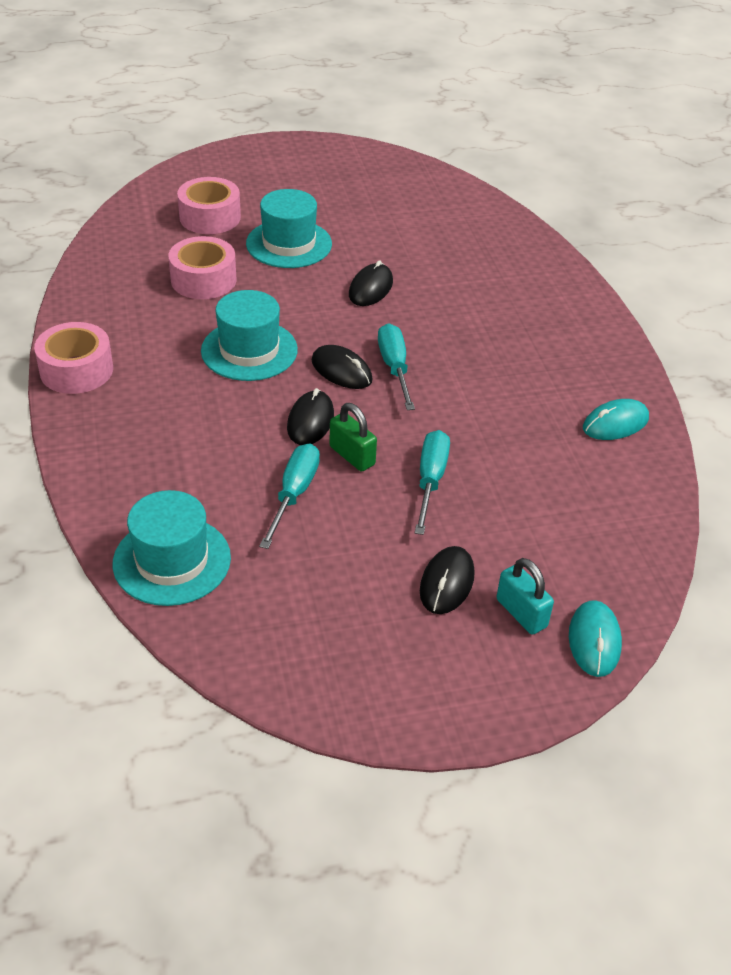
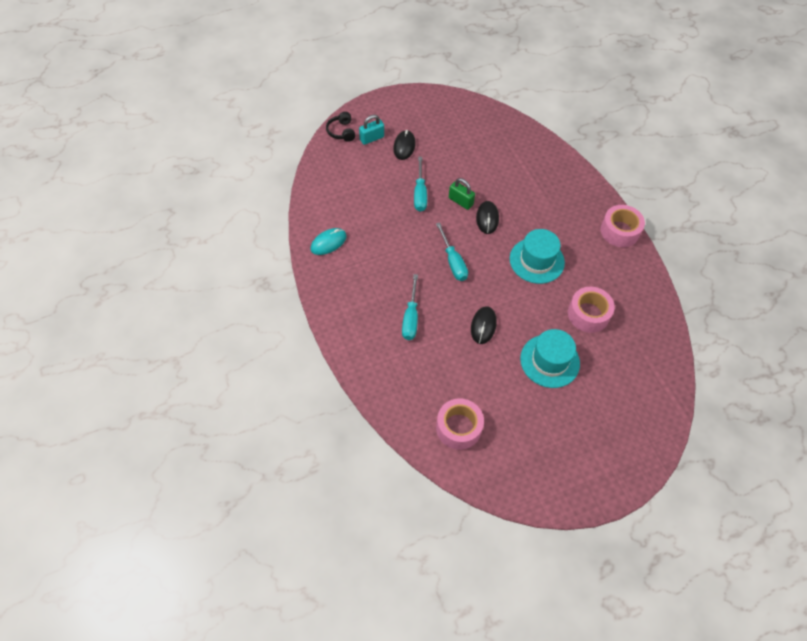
camera: 170 degrees right, 15 degrees up
turquoise hat [113,490,231,606] -> none
pink tape [177,177,241,234] -> pink tape moved to [436,398,484,450]
turquoise screwdriver [259,444,320,549] -> turquoise screwdriver moved to [402,274,418,340]
black mouse [312,345,372,389] -> none
turquoise padlock [497,558,554,635] -> turquoise padlock turned 75 degrees counterclockwise [359,115,384,145]
turquoise mouse [569,600,622,677] -> black headphones [326,112,355,142]

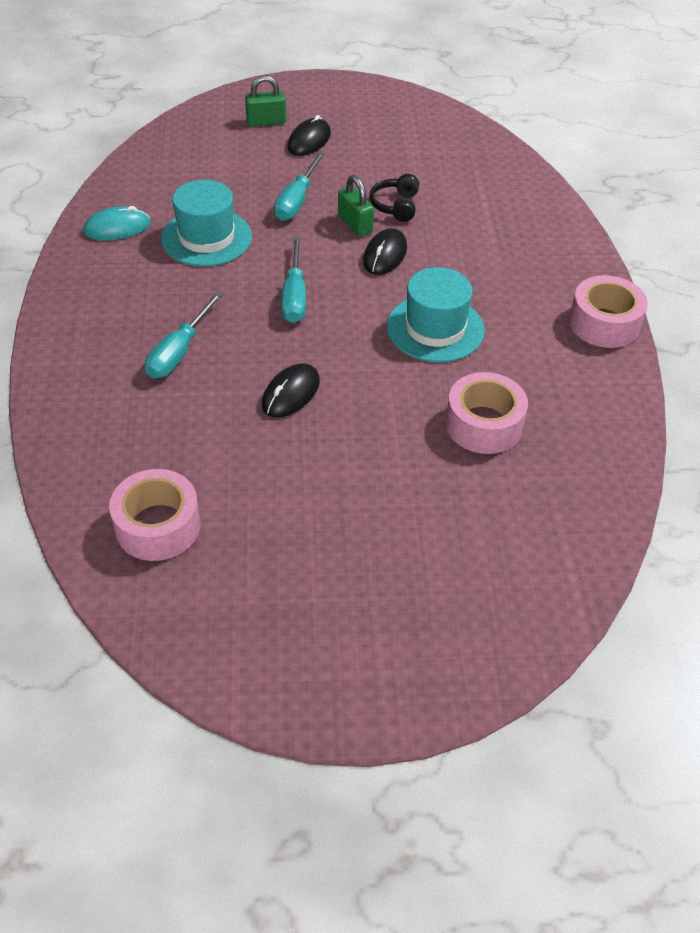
camera: 20 degrees right, 10 degrees down
black headphones [326,112,355,142] -> black headphones moved to [370,174,419,222]
turquoise padlock [359,115,384,145] -> green padlock [245,75,286,126]
turquoise hat [520,329,580,388] -> turquoise hat moved to [161,180,252,266]

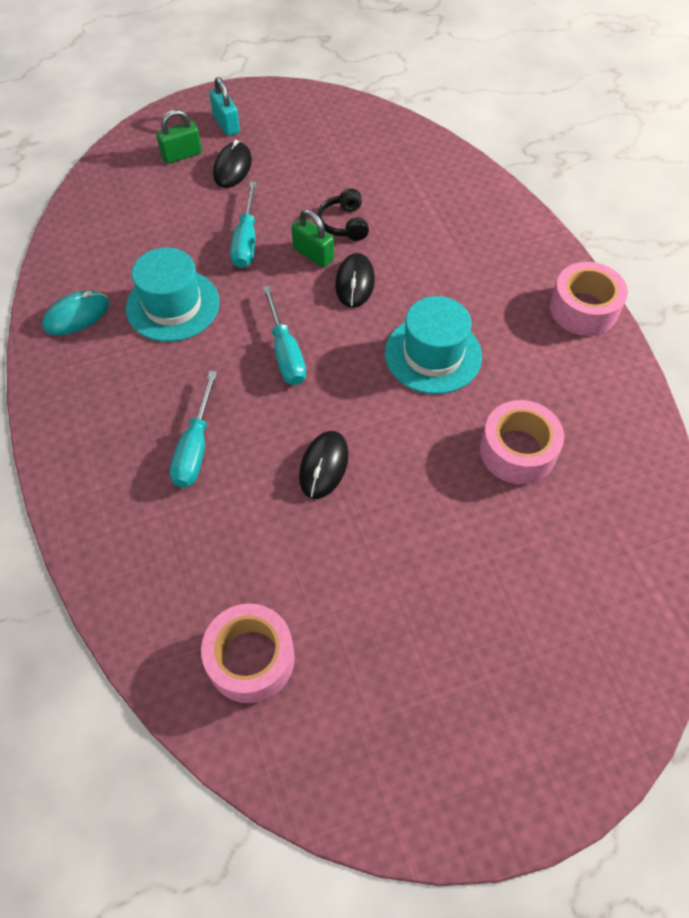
camera: 15 degrees left, 10 degrees up
none -> turquoise padlock [209,77,240,136]

